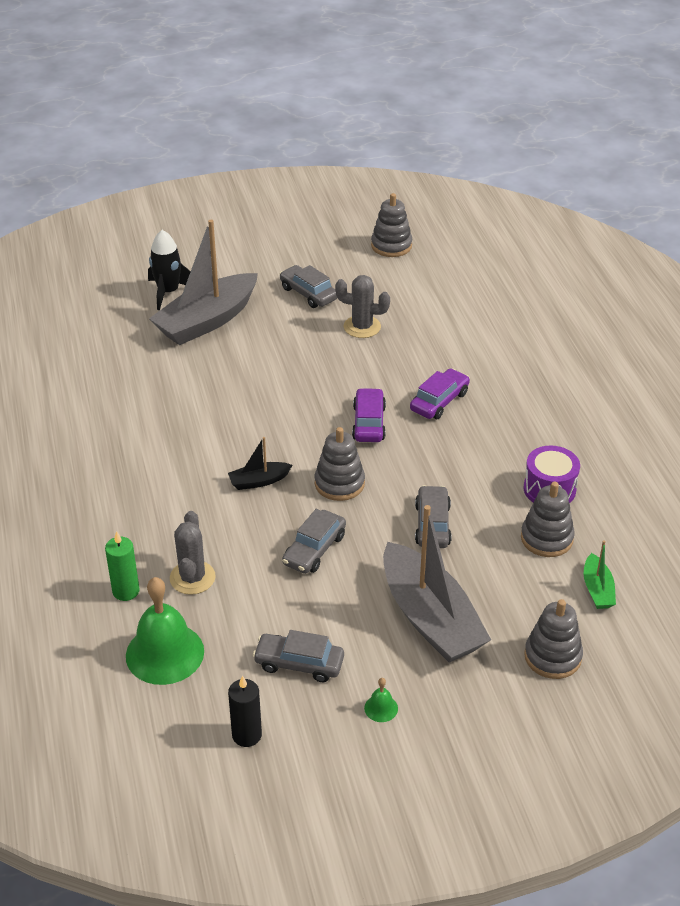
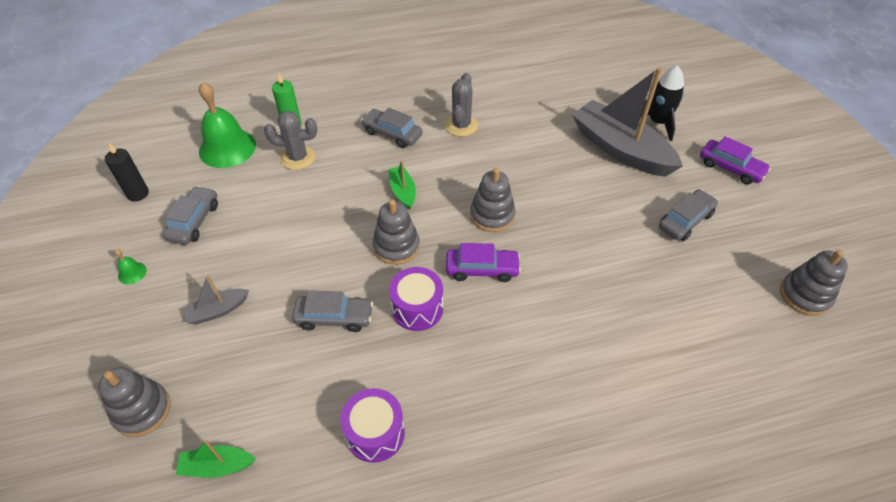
camera: 90 degrees right, 10 degrees up
black boat [228,437,292,490] -> green boat [388,160,416,209]
grey car [282,509,346,574] -> grey car moved to [361,108,423,148]
grey cactus [335,275,390,338] -> grey cactus moved to [445,73,478,137]
grey boat [383,505,491,663] -> grey boat [182,274,249,324], size x0.45
purple car [410,368,470,419] -> purple car moved to [700,136,771,185]
grey stacking toy [521,482,575,557] -> grey stacking toy moved to [470,168,515,232]
none -> purple drum [389,267,443,331]

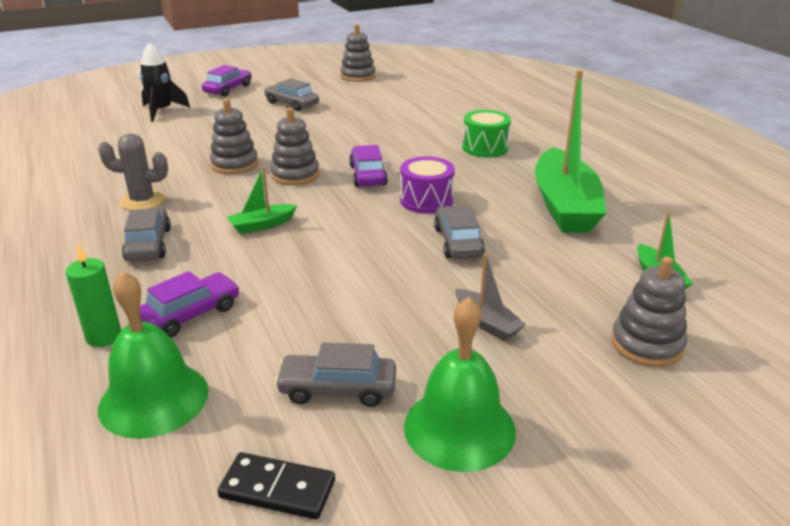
camera: 100 degrees left, 20 degrees down
black candle [105,143,149,201] -> black domino [218,452,335,520]
green bell [114,249,147,284] -> green bell [404,297,516,472], size x2.41
grey cactus [264,111,317,170] -> purple car [140,271,240,338]
purple drum [340,388,405,463] -> green boat [535,70,606,233]
grey car [361,108,423,148] -> grey car turned 150 degrees clockwise [122,208,171,262]
grey stacking toy [373,199,420,265] -> grey stacking toy moved to [210,99,258,174]
grey boat [572,67,683,177] -> none
none -> green drum [462,110,511,157]

